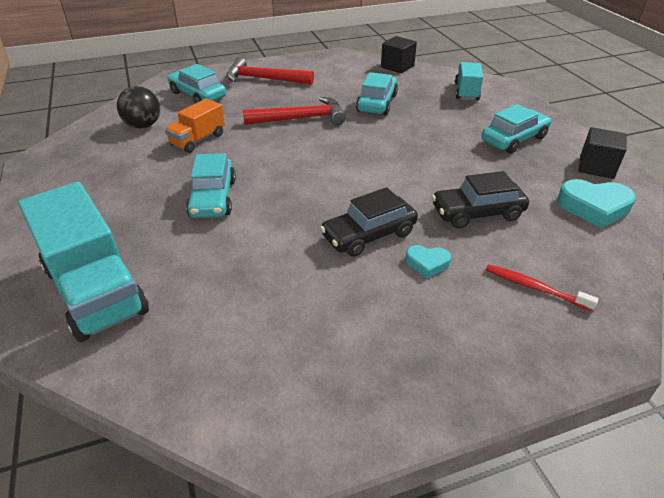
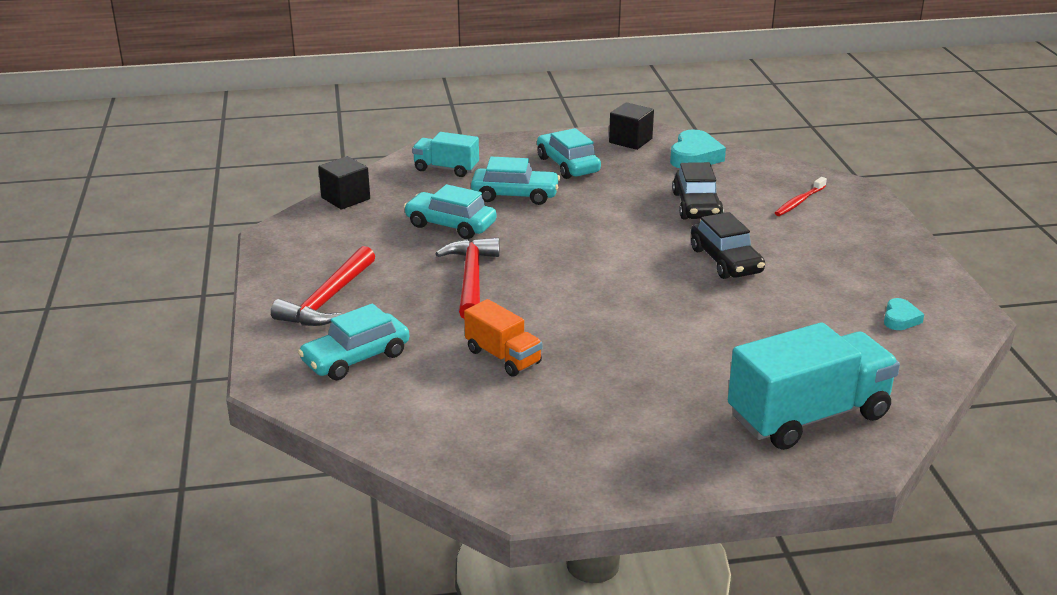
camera: 80 degrees left, 10 degrees down
black ball [117,86,160,128] -> none
turquoise car [186,153,236,218] -> turquoise car moved to [471,157,560,205]
turquoise heart [406,245,451,278] -> turquoise heart moved to [884,298,924,330]

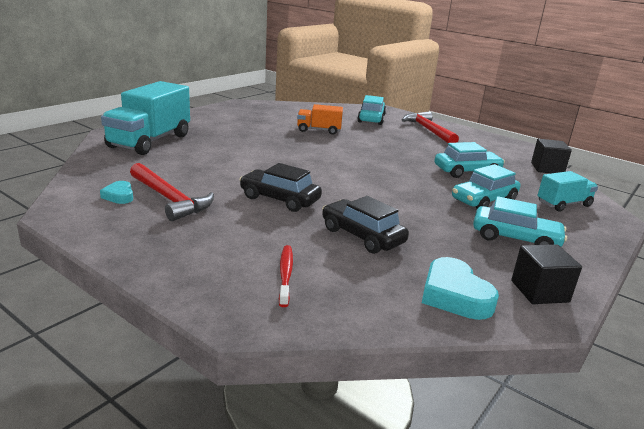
camera: 135 degrees right, 5 degrees down
red hammer [436,238,500,319] -> red hammer moved to [130,163,214,221]

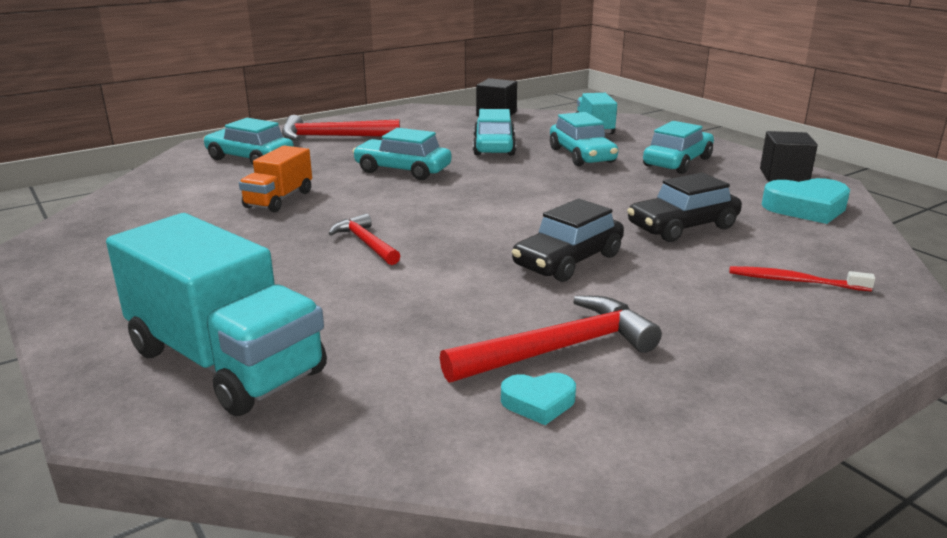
camera: 70 degrees left, 0 degrees up
none -> red hammer [329,213,400,265]
none -> turquoise car [352,128,452,180]

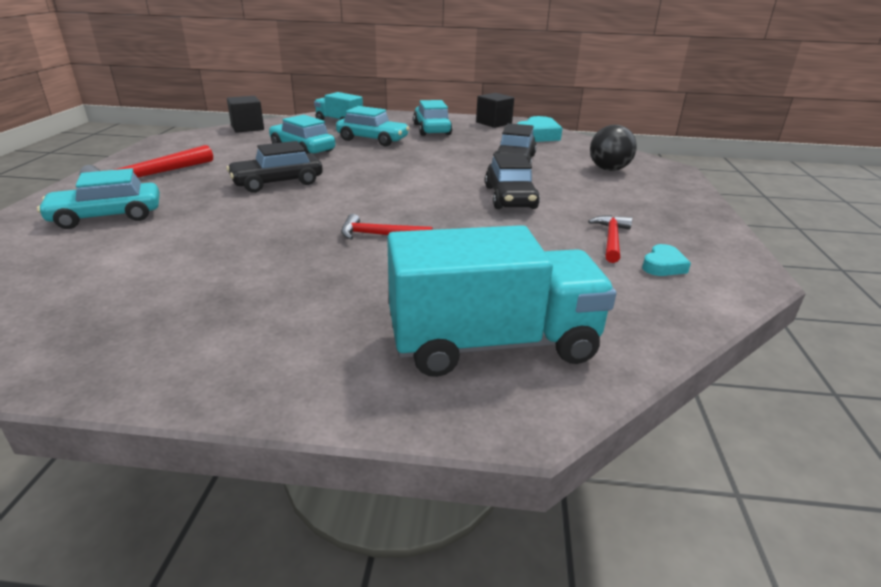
camera: 50 degrees left, 5 degrees up
orange truck [239,145,312,212] -> none
turquoise car [352,128,452,180] -> black car [226,141,323,193]
red hammer [440,296,662,383] -> red hammer [588,215,632,263], size x0.61
red toothbrush [729,266,875,291] -> black ball [590,125,637,171]

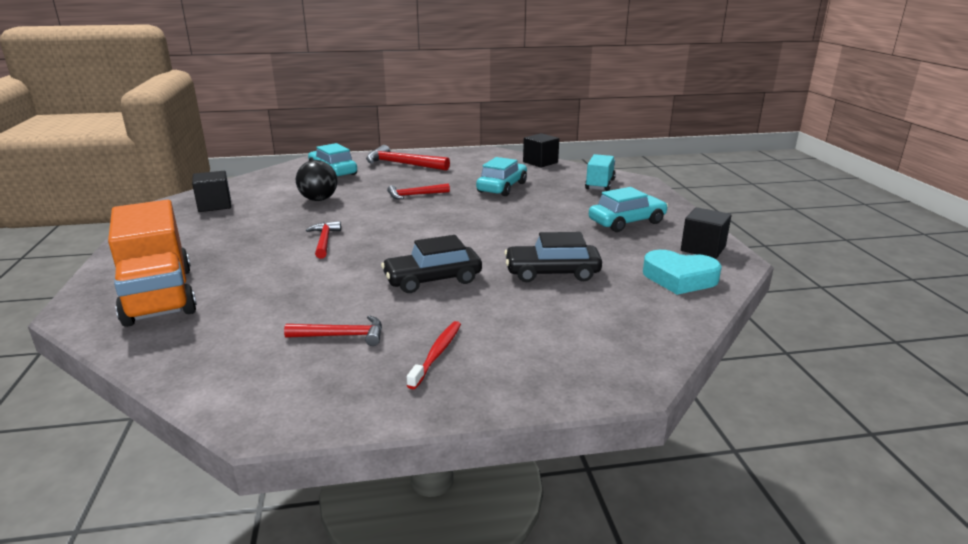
camera: 75 degrees right, 5 degrees down
black car [226,141,323,193] -> red hammer [387,183,450,199]
turquoise car [336,106,410,146] -> none
turquoise truck [387,225,616,377] -> orange truck [108,200,197,327]
black ball [590,125,637,171] -> black ball moved to [296,160,338,201]
turquoise heart [642,244,691,276] -> none
none -> black cube [192,171,231,212]
none -> red toothbrush [407,321,461,389]

